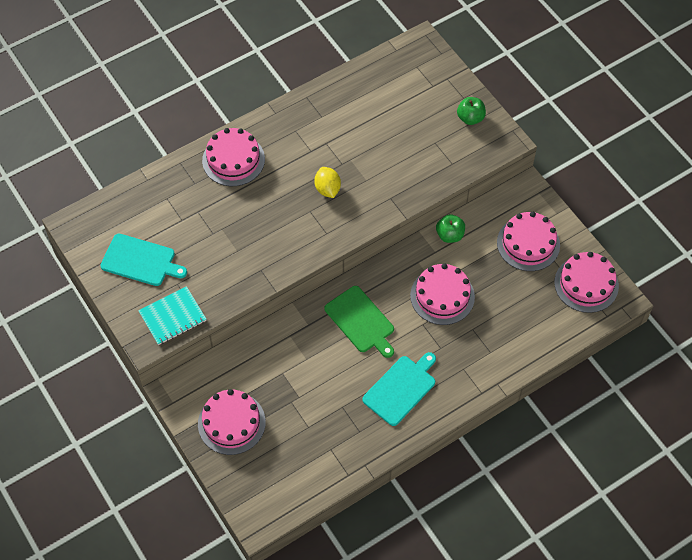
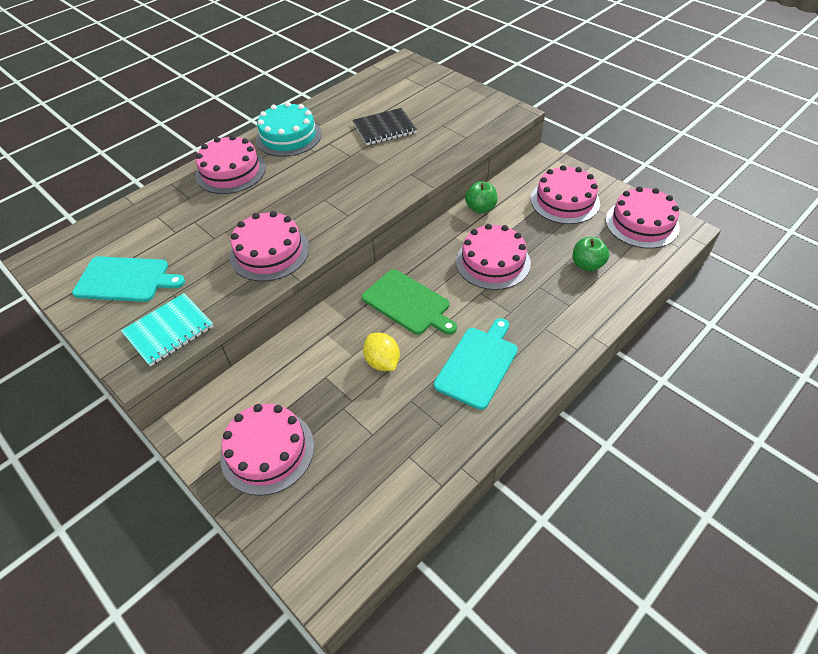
camera: 10 degrees left, 10 degrees down
yellow lemon [314,167,341,198] -> yellow lemon moved to [363,333,400,371]
green apple [457,97,486,125] -> green apple moved to [573,237,609,272]
none -> pink cake [229,211,309,282]
none -> turquoise cake [256,102,322,157]
none -> black notebook [353,108,417,145]

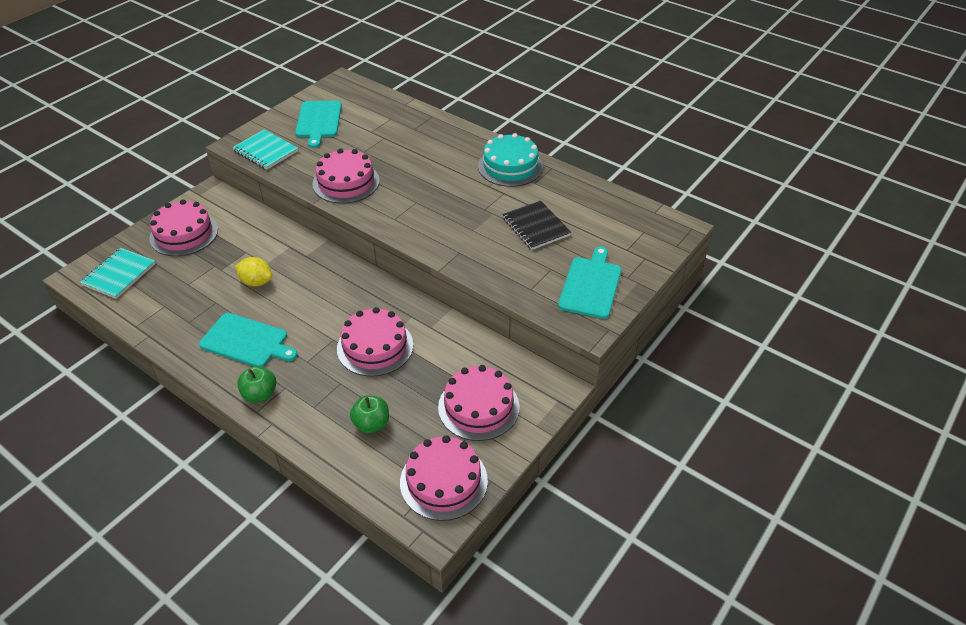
camera: 80 degrees right, 5 degrees down
pink cake [196,135,266,194] -> none
green cutting board [362,269,457,335] -> none
yellow lemon [363,333,400,371] -> yellow lemon turned 60 degrees clockwise [235,257,272,287]
green apple [465,181,497,214] -> green apple moved to [237,366,276,403]
none -> turquoise notebook [80,248,156,299]
none -> turquoise cutting board [558,247,621,319]

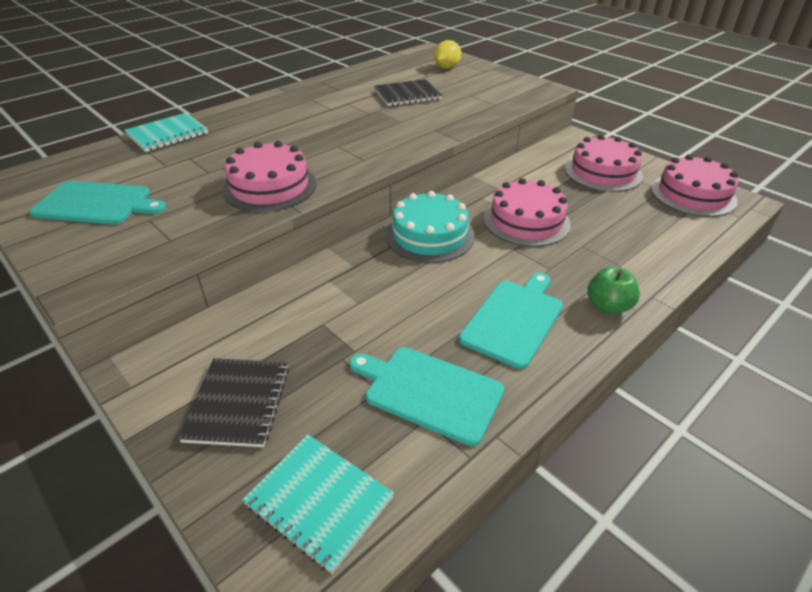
camera: 80 degrees left, 5 degrees down
pink cake [149,199,218,256] -> black notebook [178,358,289,447]
turquoise notebook [232,129,298,170] -> turquoise notebook moved to [124,113,208,152]
yellow lemon [235,257,272,287] -> yellow lemon moved to [434,40,461,69]
green apple [350,395,389,433] -> none
turquoise cake [478,133,543,187] -> turquoise cake moved to [386,191,474,263]
turquoise cutting board [558,247,621,319] -> turquoise cutting board moved to [349,347,504,446]

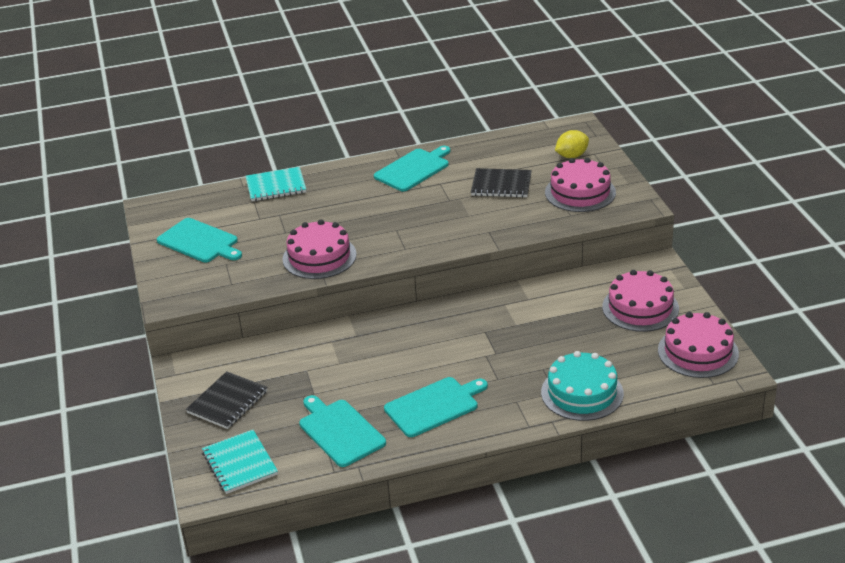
camera: 30 degrees right, 5 degrees down
turquoise cake [386,191,474,263] -> turquoise cake moved to [541,351,624,421]
pink cake [484,178,571,247] -> pink cake moved to [545,158,616,212]
green apple [587,267,640,314] -> none
none -> turquoise cutting board [374,146,450,192]

